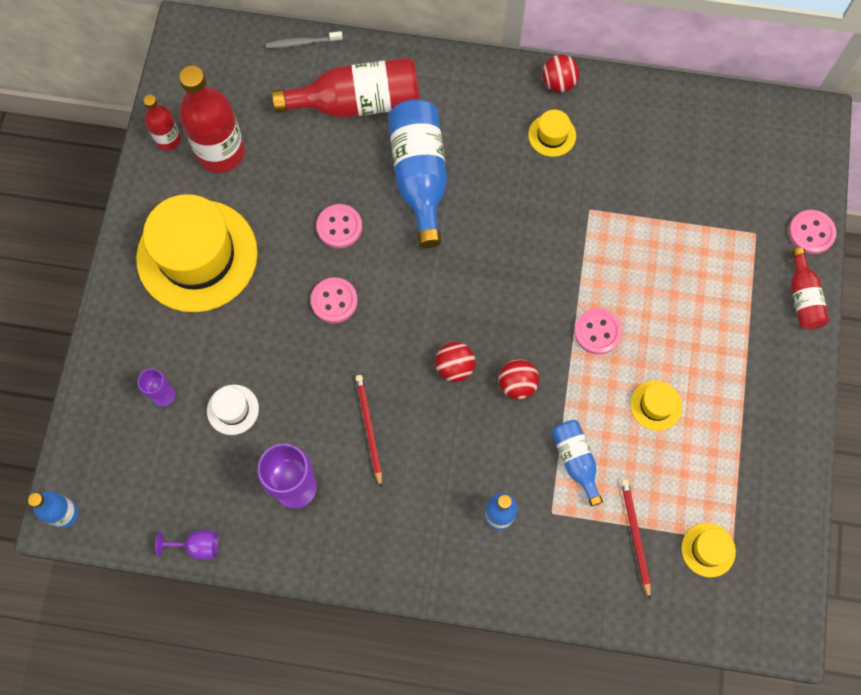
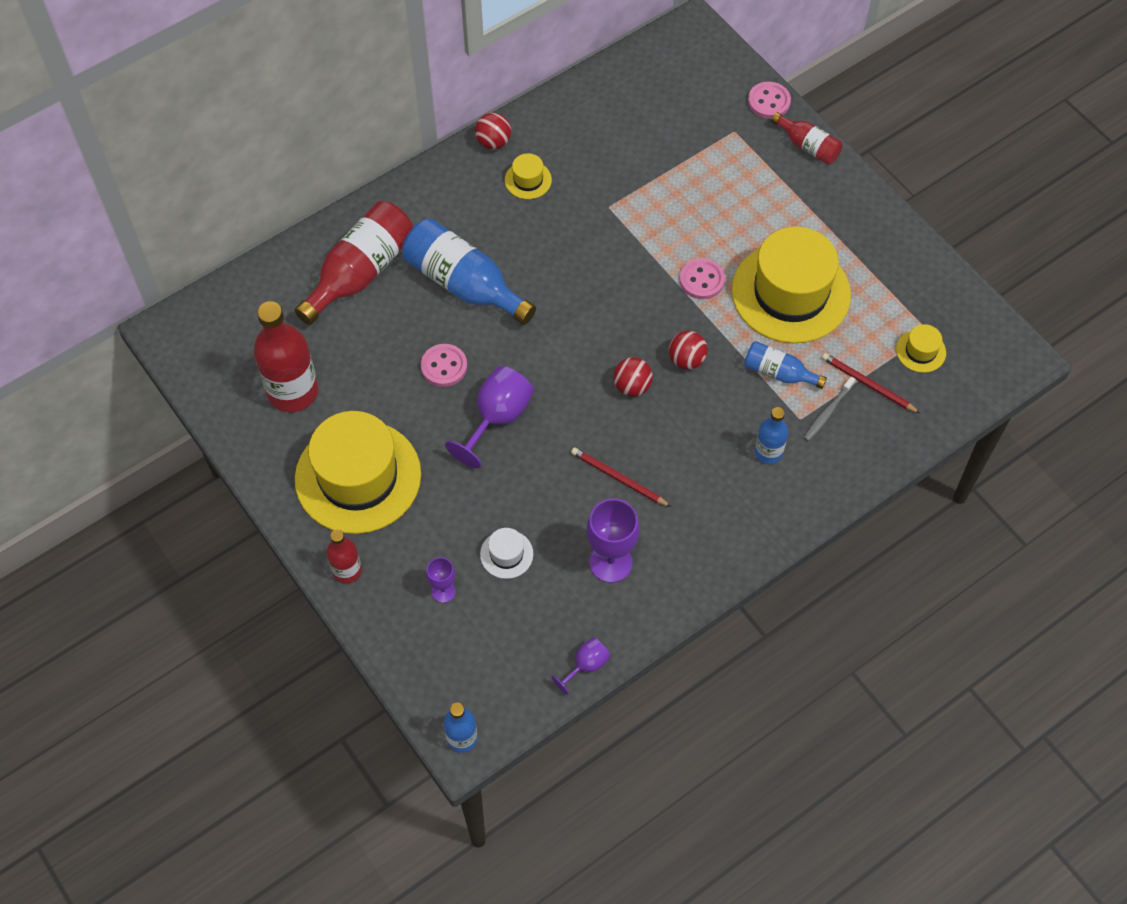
camera: 45 degrees left, 10 degrees down
red bottle [143,95,181,150] -> red bottle moved to [327,529,362,584]
grey toothbrush [266,31,343,49] -> grey toothbrush moved to [803,376,856,441]
pink button [311,277,358,323] -> purple goblet [445,366,534,469]
yellow hat [630,380,682,431] -> yellow hat [731,227,851,343], size x2.43

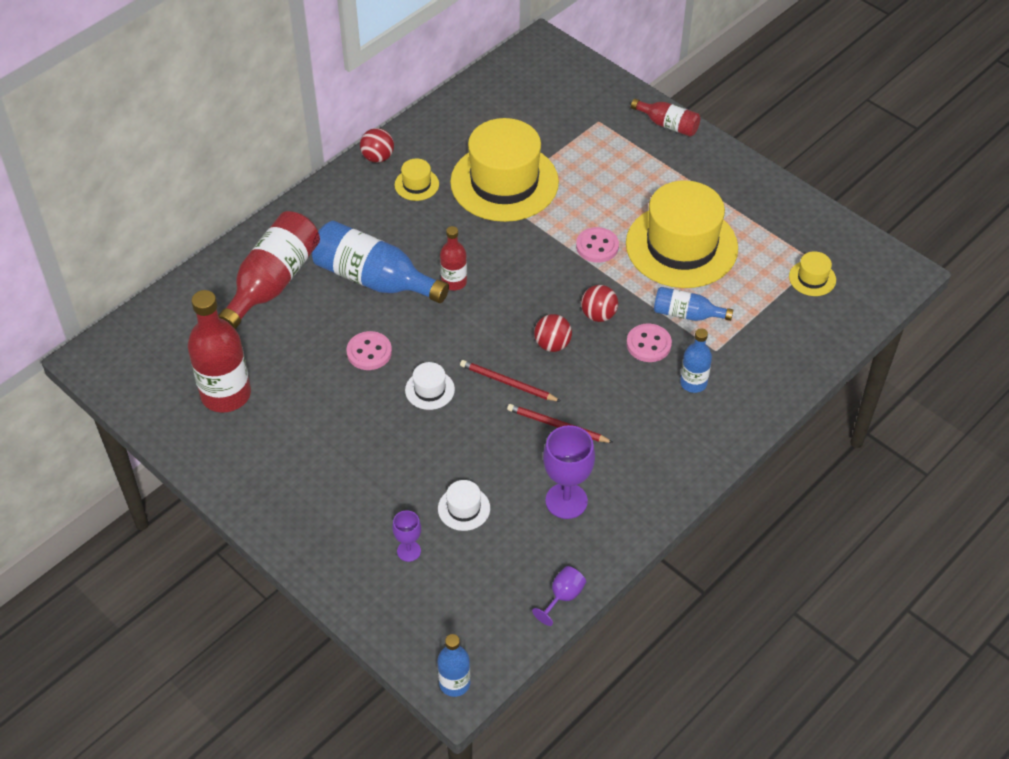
camera: 10 degrees left, 10 degrees down
yellow hat [295,411,421,534] -> yellow hat moved to [450,118,559,222]
red bottle [327,529,362,584] -> red bottle moved to [440,226,467,291]
purple goblet [445,366,534,469] -> white hat [405,362,455,410]
pink button [748,82,791,119] -> pink button moved to [626,324,672,362]
grey toothbrush [803,376,856,441] -> none
red pencil [822,353,920,413] -> red pencil moved to [460,360,561,402]

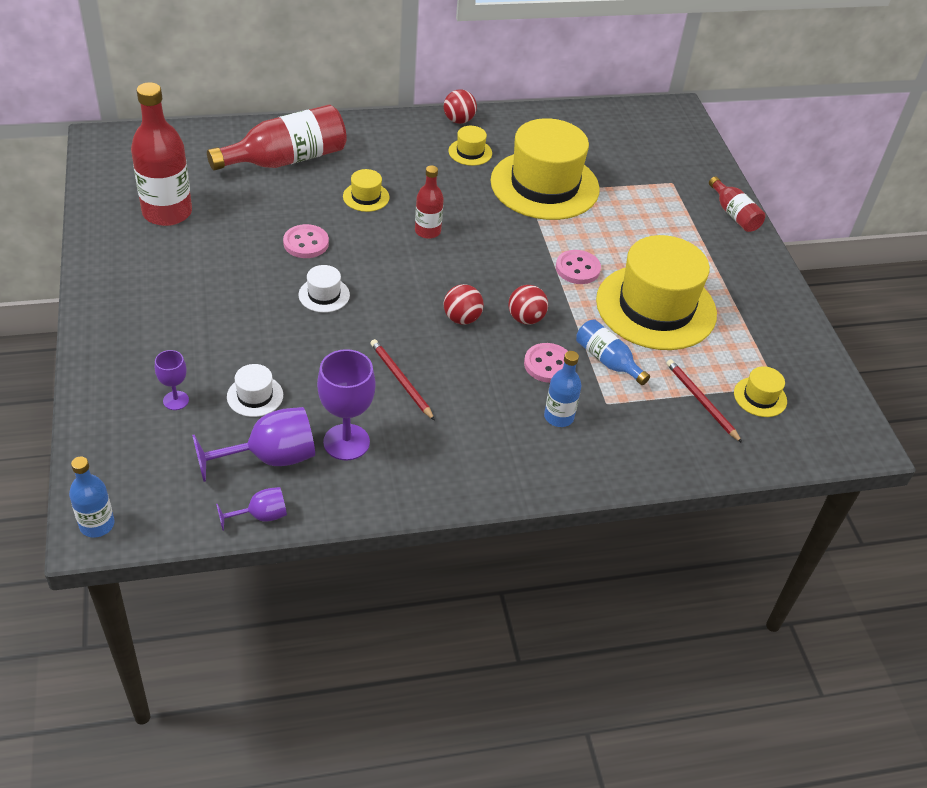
camera: 30 degrees right, 5 degrees down
blue bottle [311,221,449,303] -> yellow hat [343,169,390,212]
red pencil [460,360,561,402] -> red pencil moved to [666,359,742,443]
none -> purple goblet [192,407,315,482]

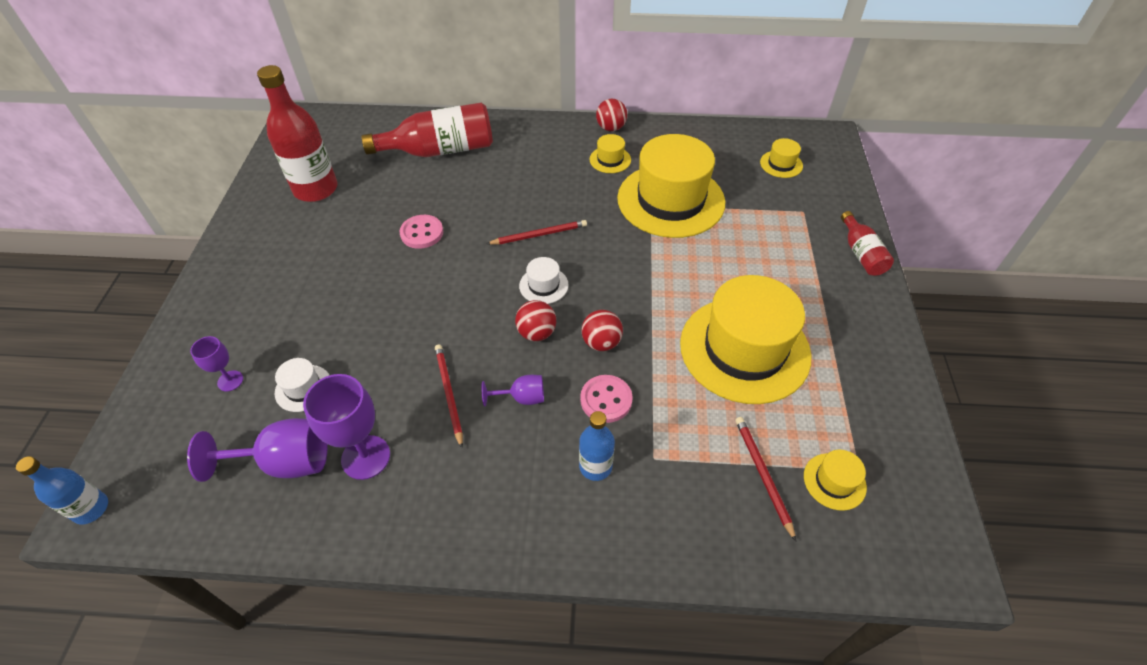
camera: 20 degrees right, 5 degrees up
purple goblet [216,487,287,531] -> purple goblet moved to [481,375,544,407]
white hat [299,265,350,313] -> white hat moved to [519,257,569,304]
yellow hat [343,169,390,212] -> yellow hat moved to [760,138,803,178]
red bottle [415,165,444,239] -> red pencil [486,220,587,244]
pink button [556,250,601,284] -> none
blue bottle [576,319,650,385] -> none

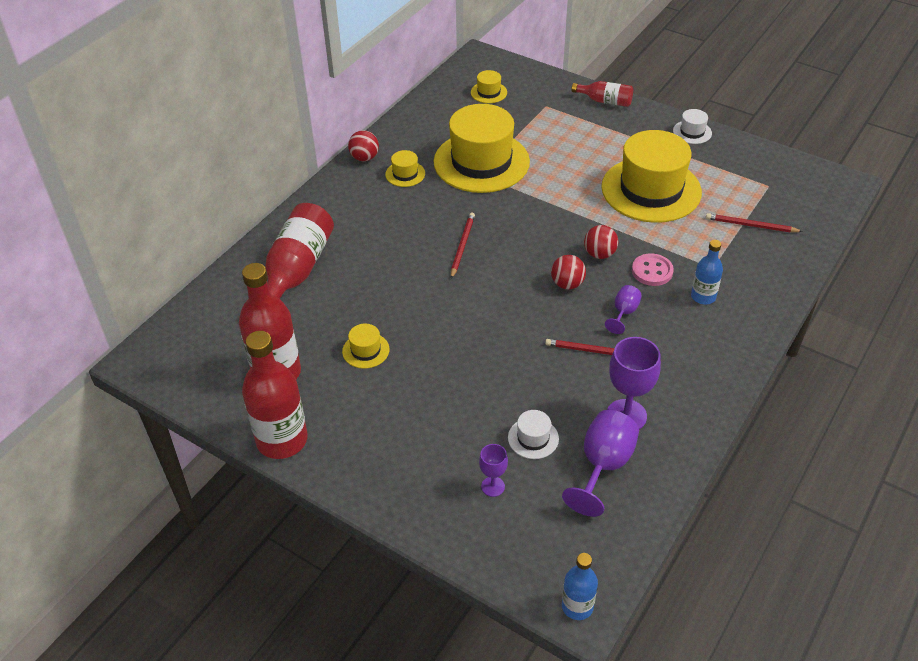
camera: 60 degrees left, 5 degrees down
pink button [399,215,443,249] -> none
white hat [519,257,569,304] -> white hat moved to [673,109,712,144]
yellow hat [804,450,867,511] -> yellow hat moved to [342,324,390,369]
none -> red bottle [242,331,308,459]

